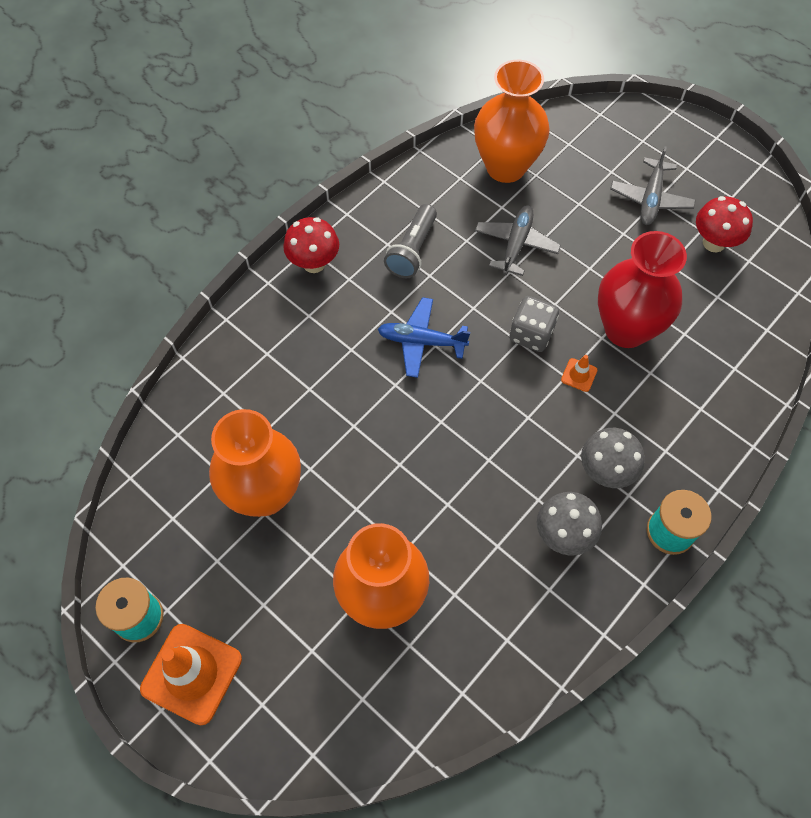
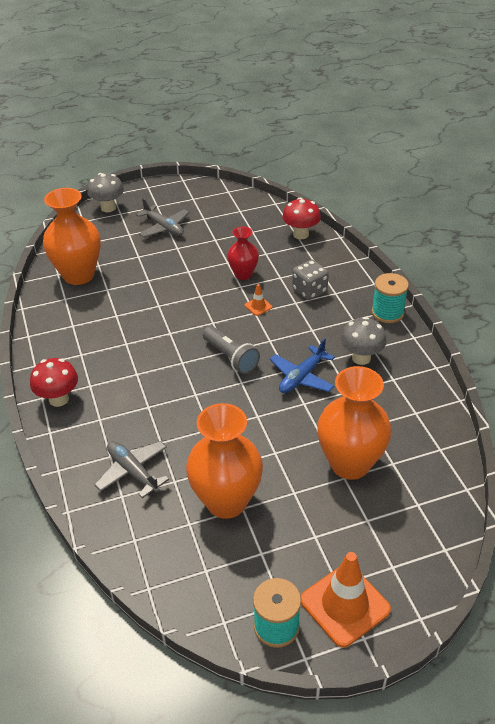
camera: 60 degrees left, 20 degrees down
blue plane [378,297,470,378] -> blue plane moved to [270,338,335,393]
grey flashlight [384,204,437,278] -> grey flashlight moved to [203,326,260,374]
grey plane [475,205,561,276] -> grey plane moved to [95,441,169,498]
grey dice [509,296,559,352] -> grey dice moved to [292,260,329,300]
grey mushroom [581,428,645,488] -> grey mushroom moved to [87,173,124,212]
red vase [598,231,687,348] -> red vase [227,226,259,280], size x0.56
red mushroom [696,196,753,253] -> red mushroom moved to [283,198,321,239]

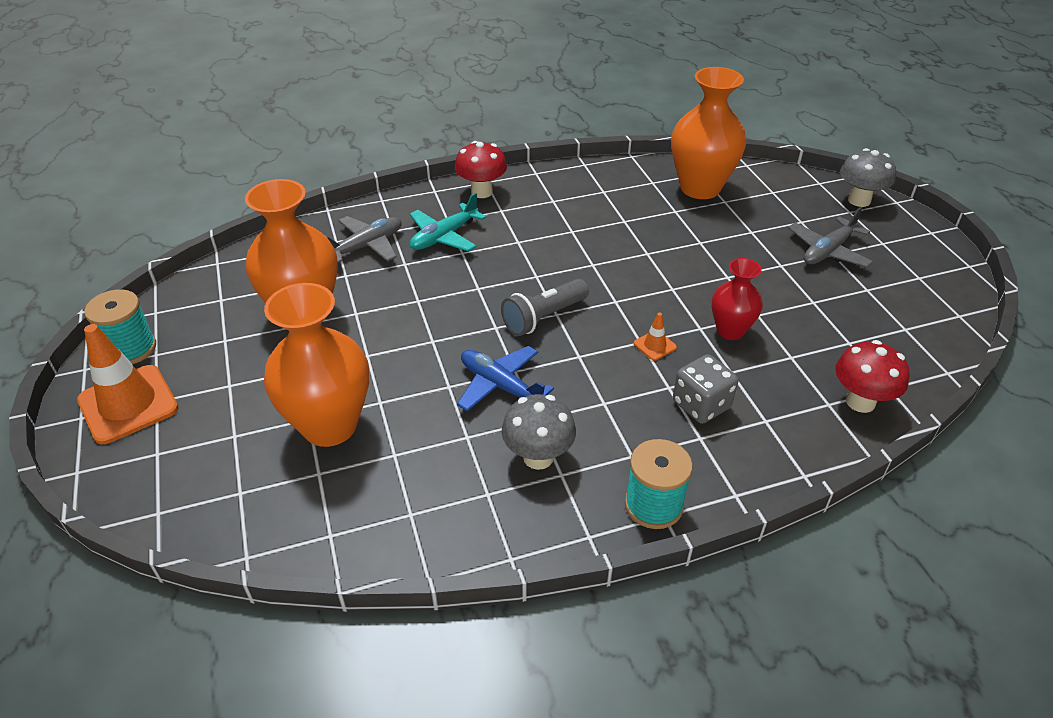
camera: 90 degrees right, 0 degrees up
none -> turquoise plane [410,192,486,252]

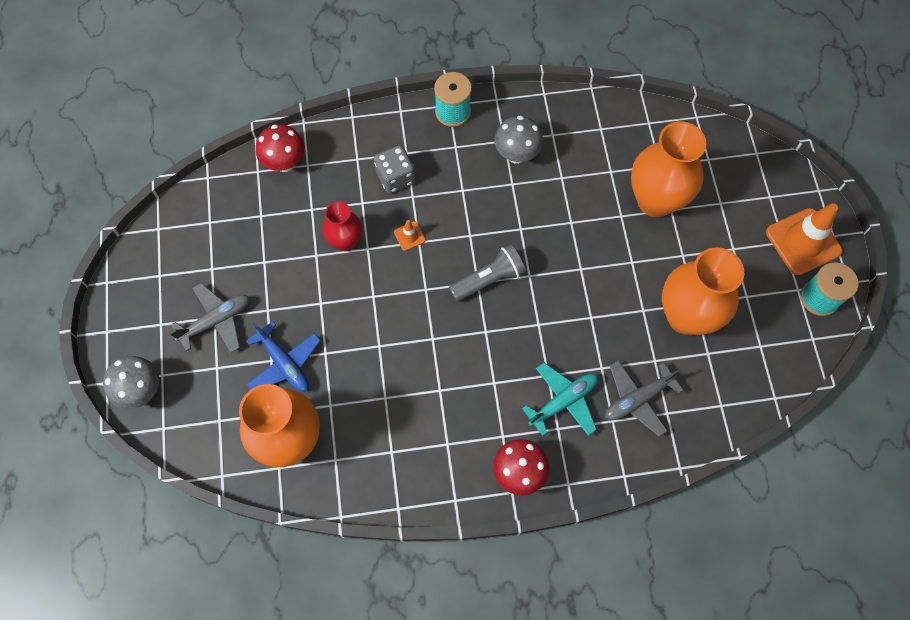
camera: 170 degrees left, 25 degrees up
blue plane [457,346,554,411] -> blue plane moved to [246,321,321,392]

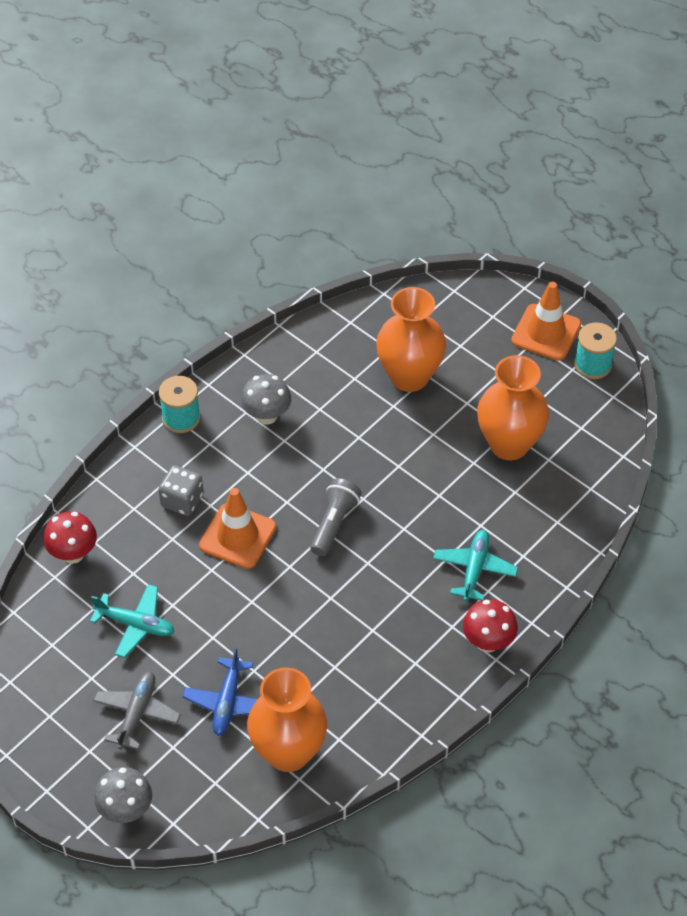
camera: 40 degrees left, 15 degrees down
blue plane [246,321,321,392] -> blue plane turned 90 degrees clockwise [182,647,258,736]
red vase [322,201,362,251] -> none
orange traffic cone [394,220,425,251] -> orange traffic cone [199,488,276,569], size x2.28
grey plane [605,360,683,437] -> none
none -> turquoise plane [90,584,175,658]

